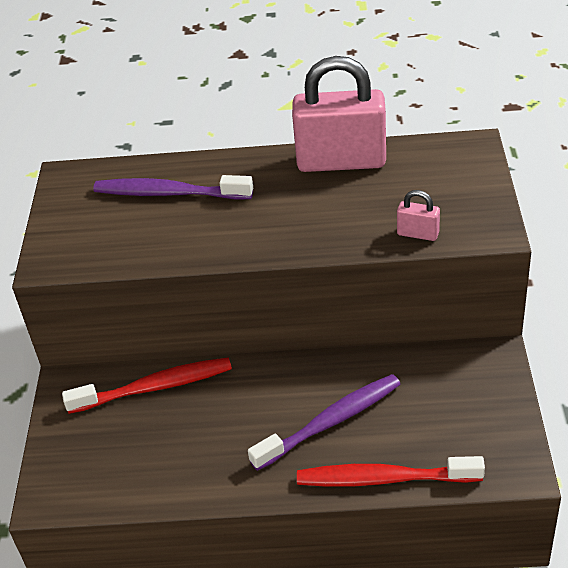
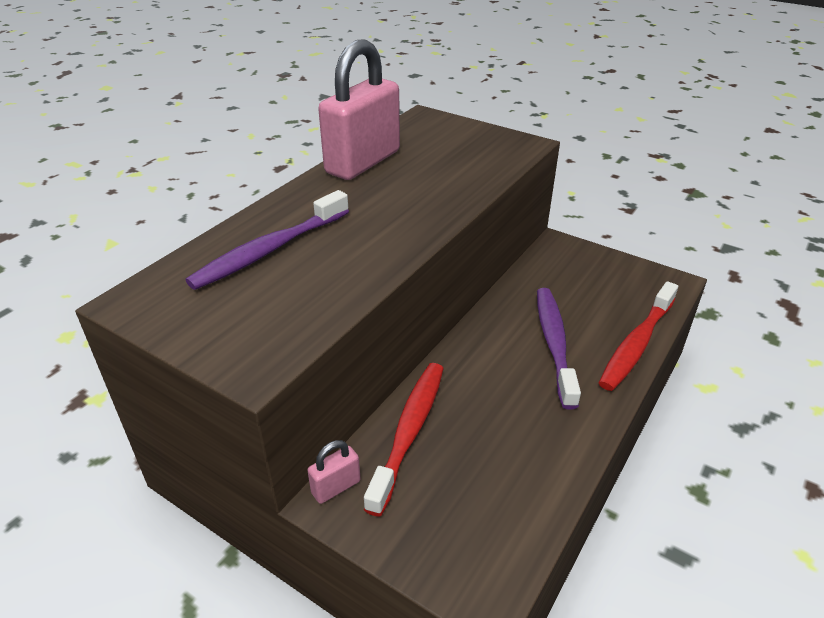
camera: 60 degrees left, 5 degrees down
pink padlock [397,190,440,241] -> pink padlock moved to [307,440,361,504]

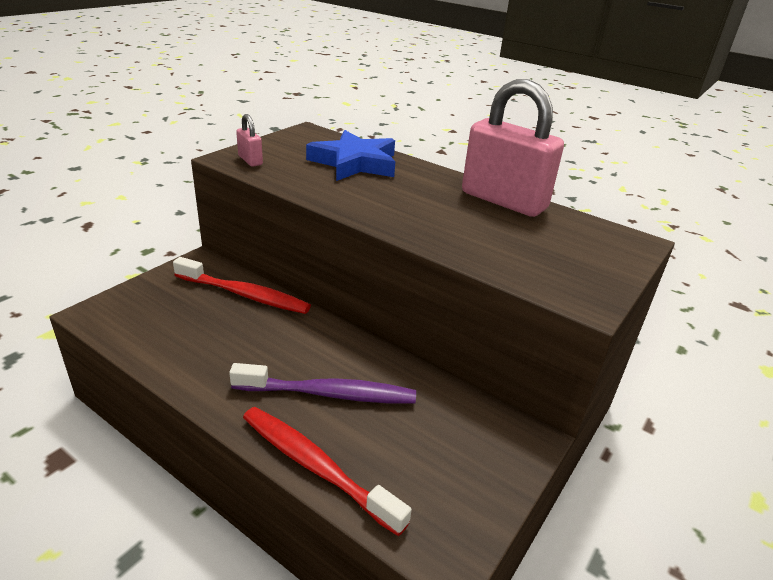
camera: 90 degrees right, 5 degrees down
purple toothbrush [185,190,349,290] -> blue star [306,130,395,181]
pink padlock [307,440,361,504] -> pink padlock moved to [236,114,263,166]

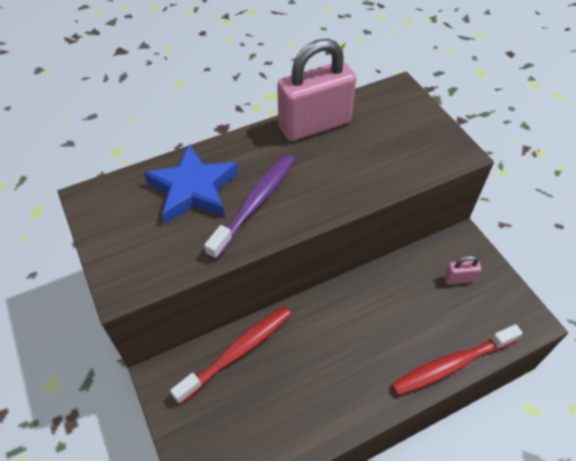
camera: 60 degrees left, 20 degrees up
purple toothbrush [229,363,416,404] -> purple toothbrush moved to [204,154,295,260]
pink padlock [236,114,263,166] -> pink padlock moved to [444,255,482,285]

